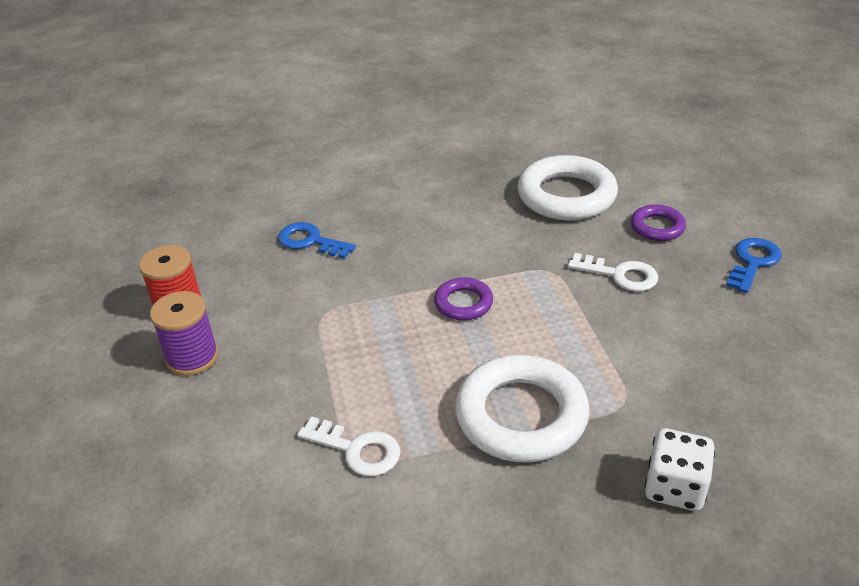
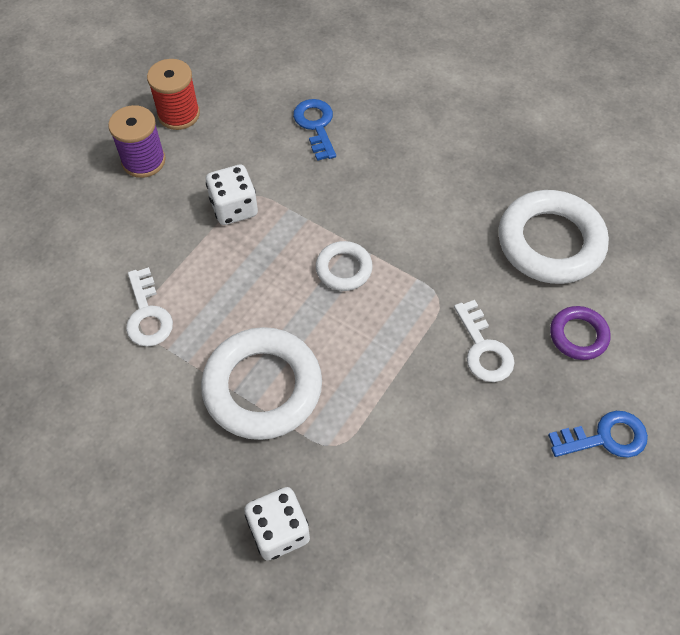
camera: 45 degrees right, 20 degrees up
purple ring [434,277,493,321] -> white ring [316,241,373,291]
none -> white dice [206,165,258,225]

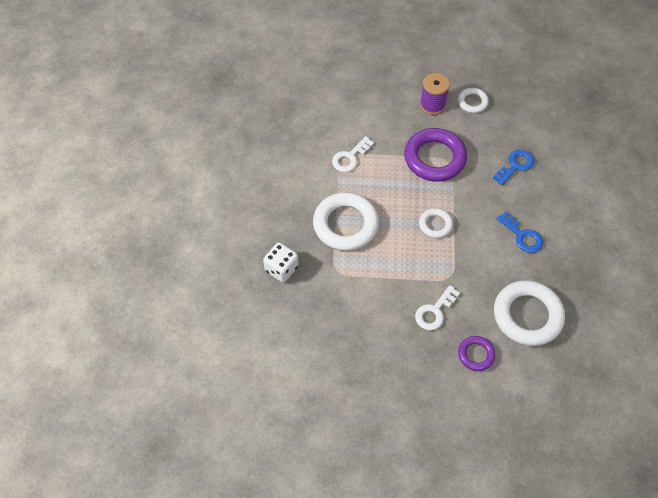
camera: 60 degrees right, 0 degrees up
red spool [147,59,200,130] -> white ring [458,88,489,113]
white dice [206,165,258,225] -> purple ring [404,128,467,182]
blue key [548,411,648,458] -> blue key moved to [497,211,543,253]

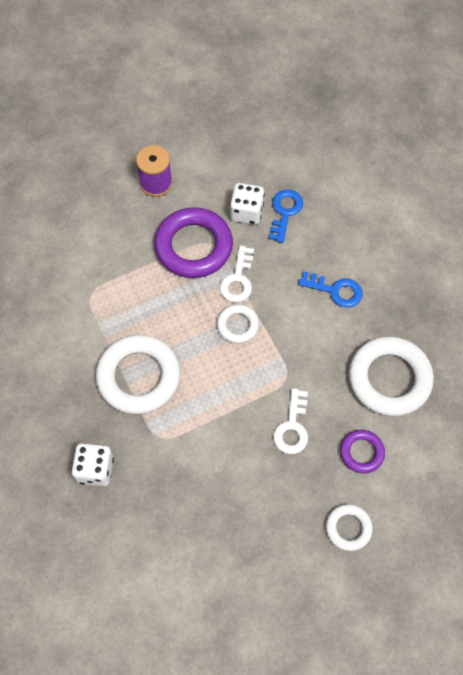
camera: 30 degrees left, 5 degrees up
white key [332,136,374,172] -> white key moved to [220,246,254,302]
white ring [458,88,489,113] -> white ring moved to [326,504,373,551]
none -> white dice [230,183,265,225]

